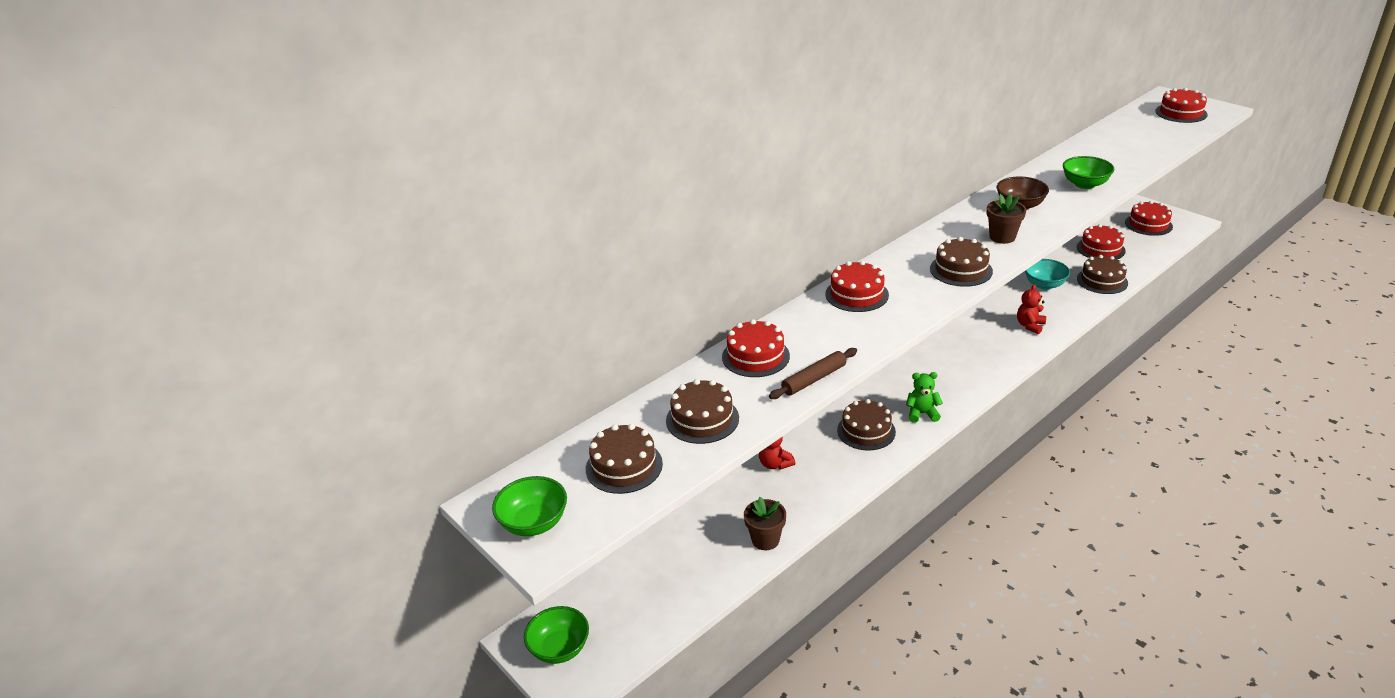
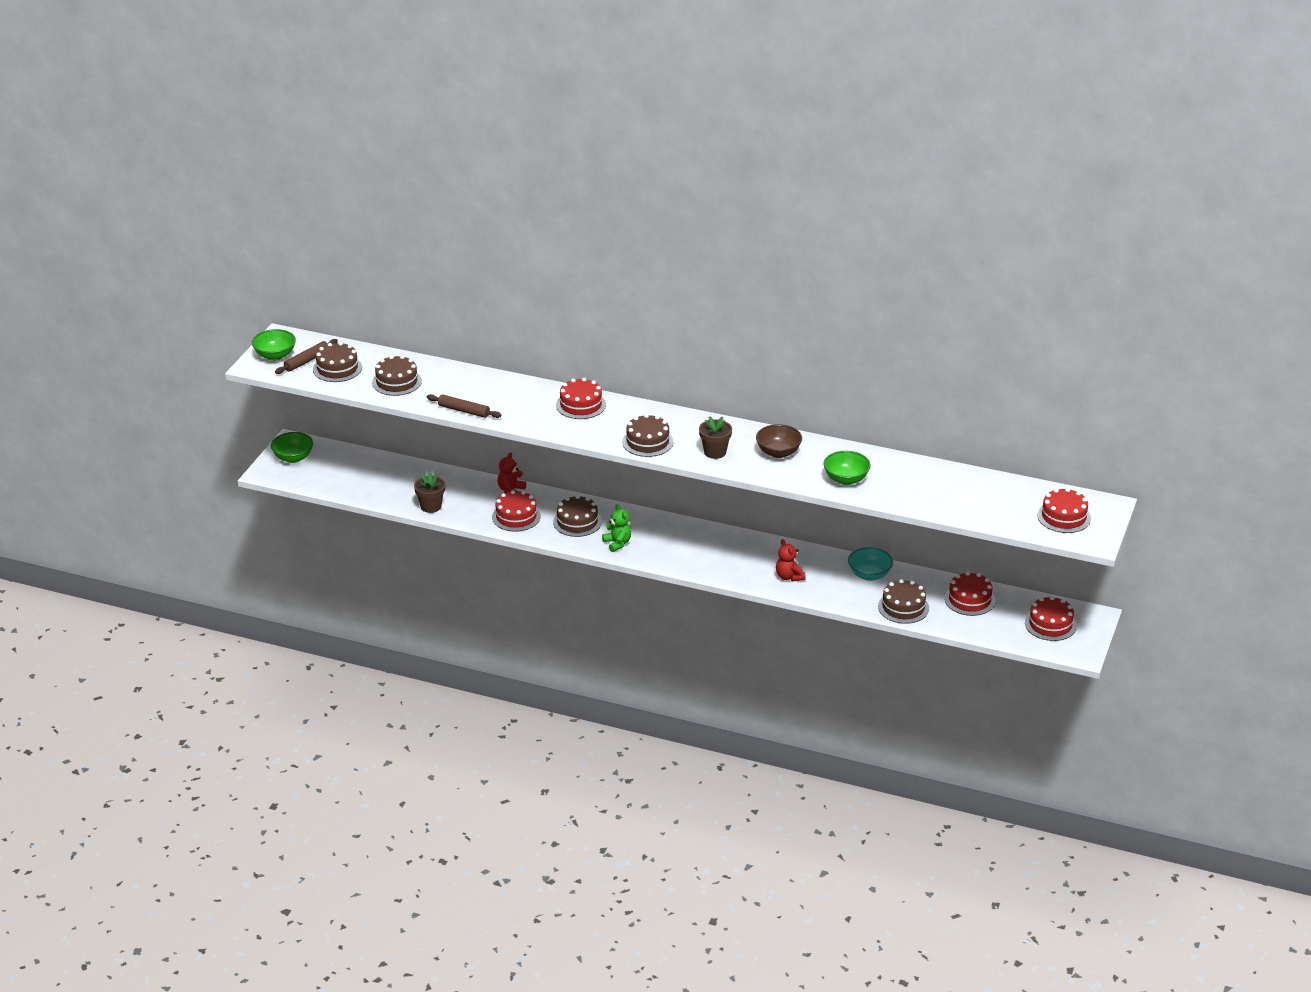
camera: 60 degrees right, 0 degrees up
red cake [722,319,790,377] -> red cake moved to [492,490,541,532]
red teddy bear [1017,284,1046,334] -> red teddy bear turned 120 degrees counterclockwise [776,539,806,581]
none -> brown rolling pin [275,339,338,374]

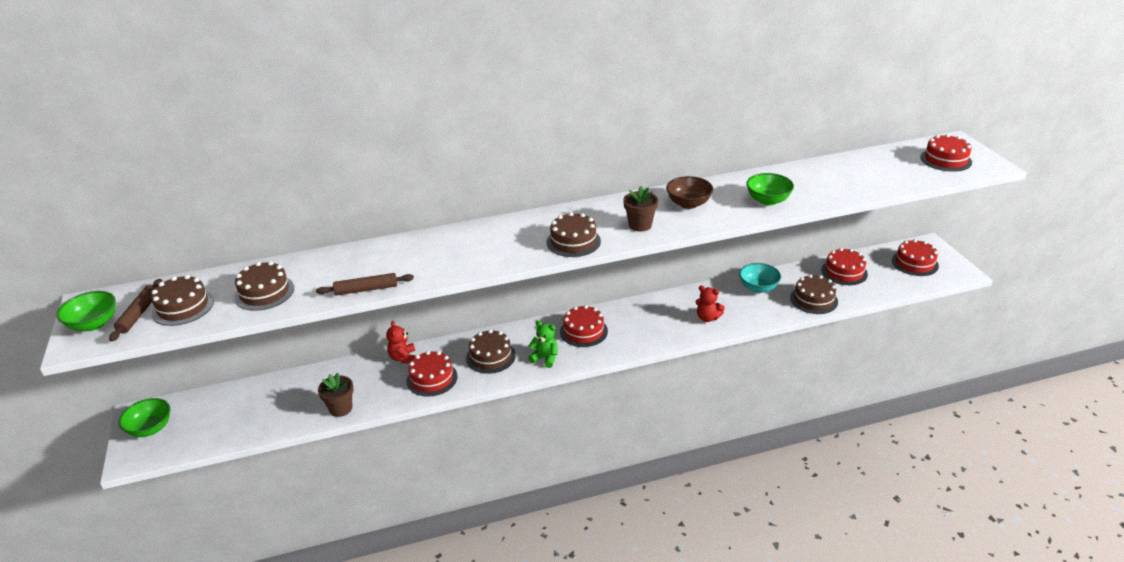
camera: 35 degrees left, 0 degrees up
red cake [556,378,606,419] -> red cake moved to [560,305,608,347]

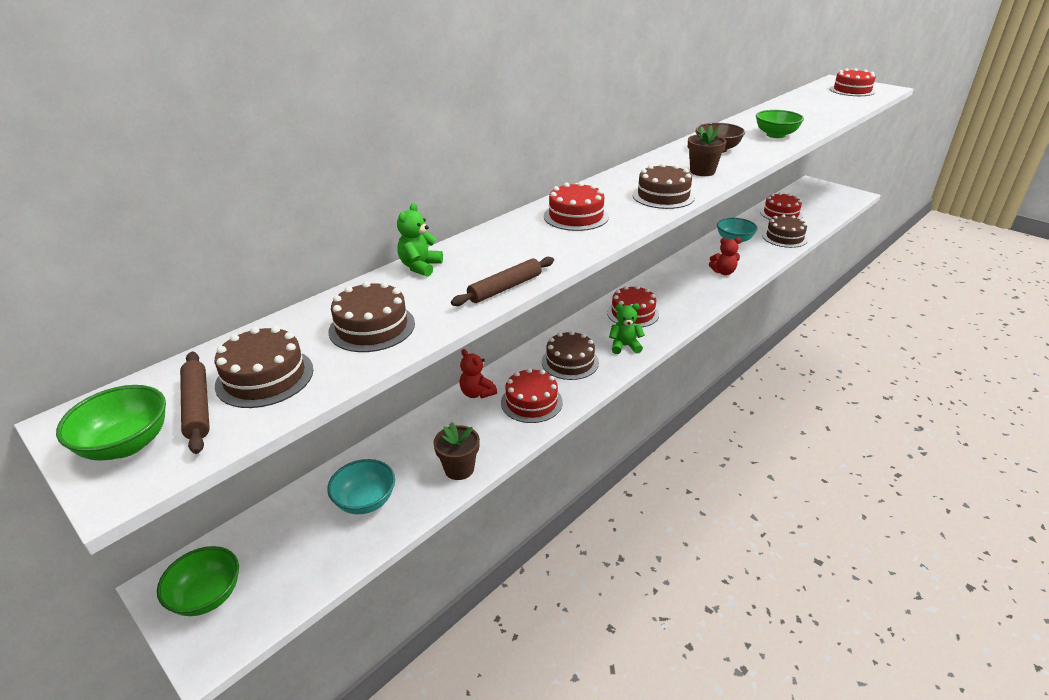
camera: 30 degrees left, 0 degrees up
red cake [892,239,939,276] -> red cake moved to [544,182,609,231]
none -> turquoise bowl [327,459,395,514]
none -> green teddy bear [397,203,443,277]

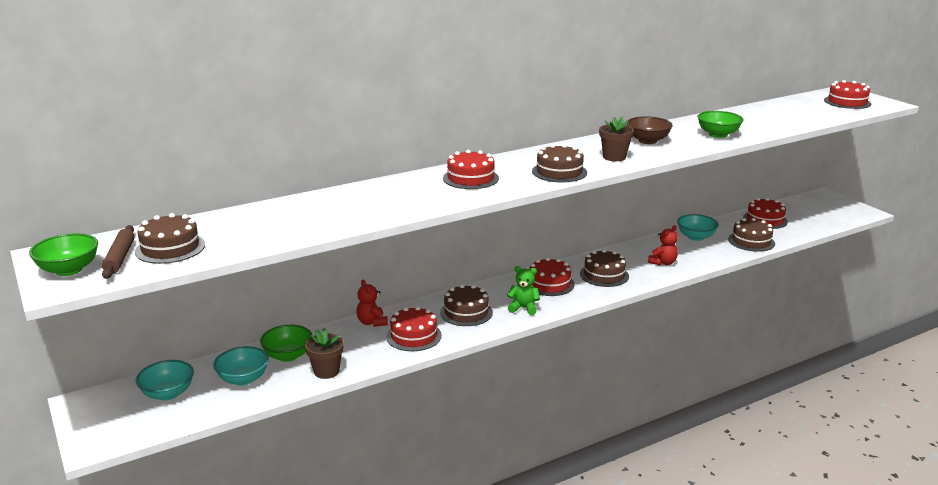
camera: 15 degrees right, 10 degrees down
green bowl [157,546,239,616] -> green bowl moved to [260,325,313,362]
brown cake [328,281,415,352] -> brown cake moved to [580,249,629,287]
green teddy bear [397,203,443,277] -> none
brown rolling pin [451,257,554,306] -> none
red teddy bear [709,237,741,275] -> red teddy bear turned 60 degrees counterclockwise [648,225,678,266]
none -> turquoise bowl [136,360,194,401]

